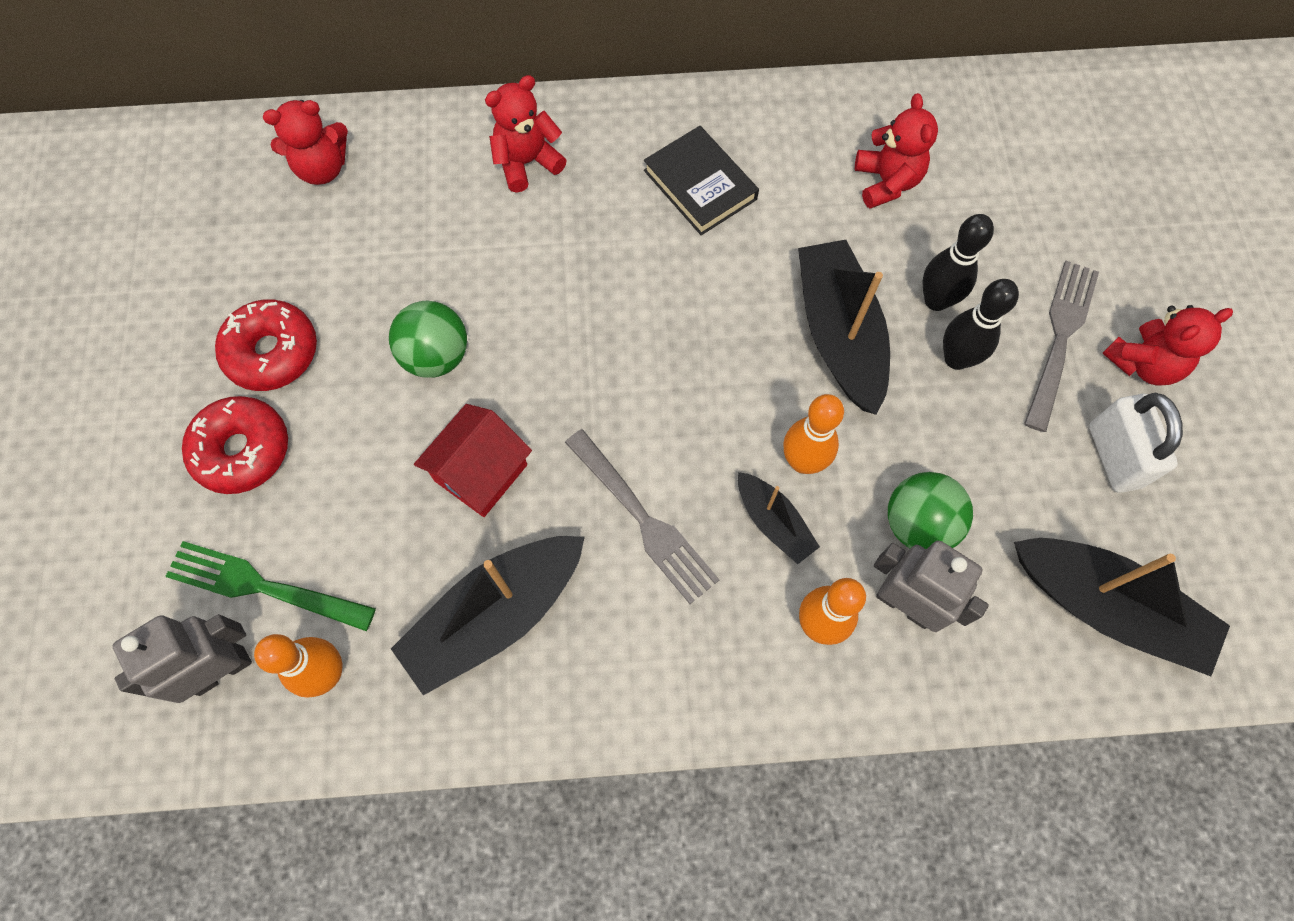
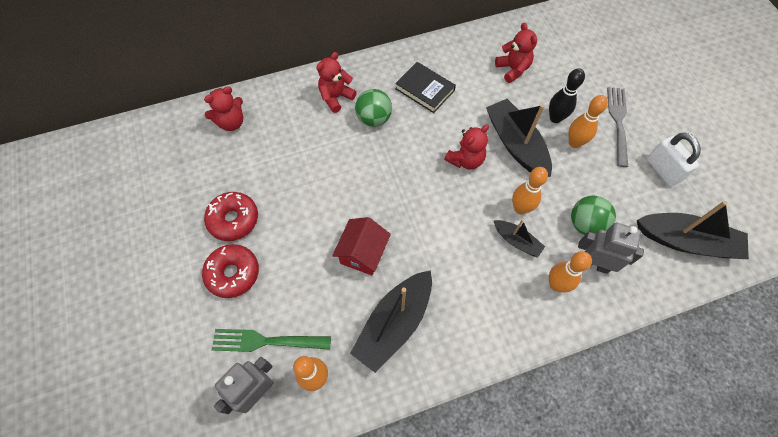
camera: 15 degrees left, 5 degrees down
green ball [389,301,467,378] -> green ball moved to [355,89,392,127]
grey fork [565,429,719,604] -> none
black bowling pin [943,279,1019,370] -> orange bowling pin [568,95,608,148]
red teddy bear [1102,305,1233,386] -> red teddy bear moved to [444,125,489,170]

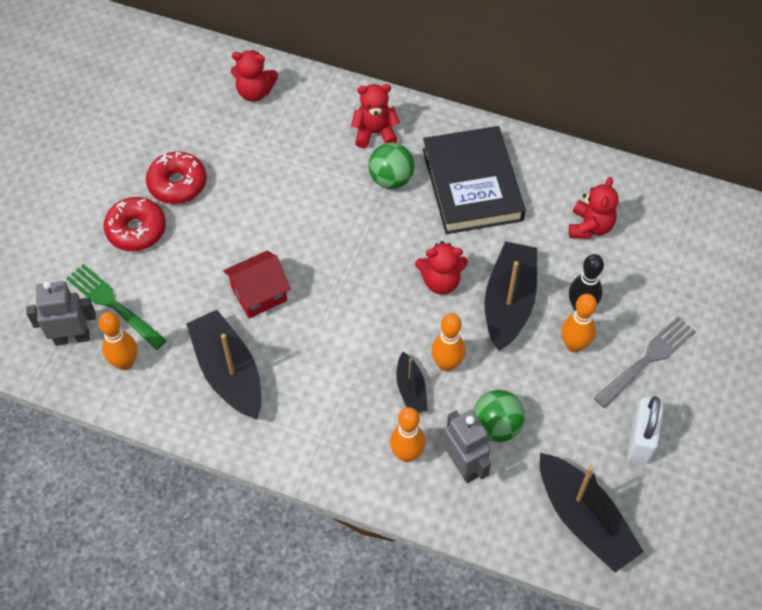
camera: 40 degrees right, 5 degrees down
black boat [350,270,432,373] -> black boat turned 75 degrees clockwise [186,310,262,419]
black book [395,62,456,113] -> black book [423,126,526,234], size x1.67

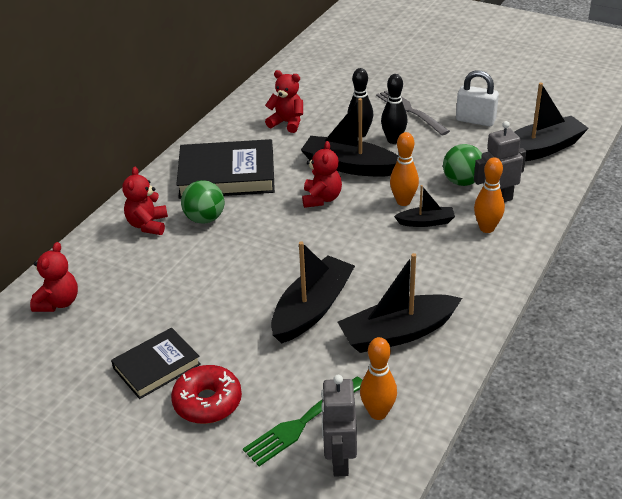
camera: 80 degrees left, 20 degrees down
red donut [146,152,207,204] -> black book [111,328,201,399]
red house [223,250,291,318] -> black boat [271,241,355,344]
orange bowling pin [561,294,597,353] -> black bowling pin [381,74,408,144]

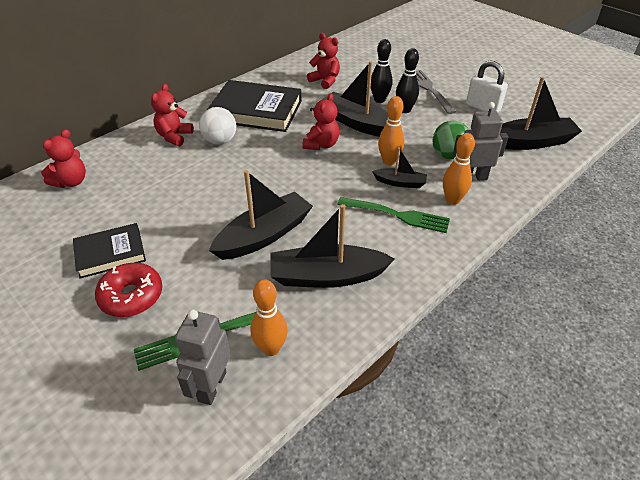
camera: 15 degrees right, 5 degrees up
green ball [181,180,224,224] -> white ball [199,107,237,145]
none -> green fork [337,197,450,233]

